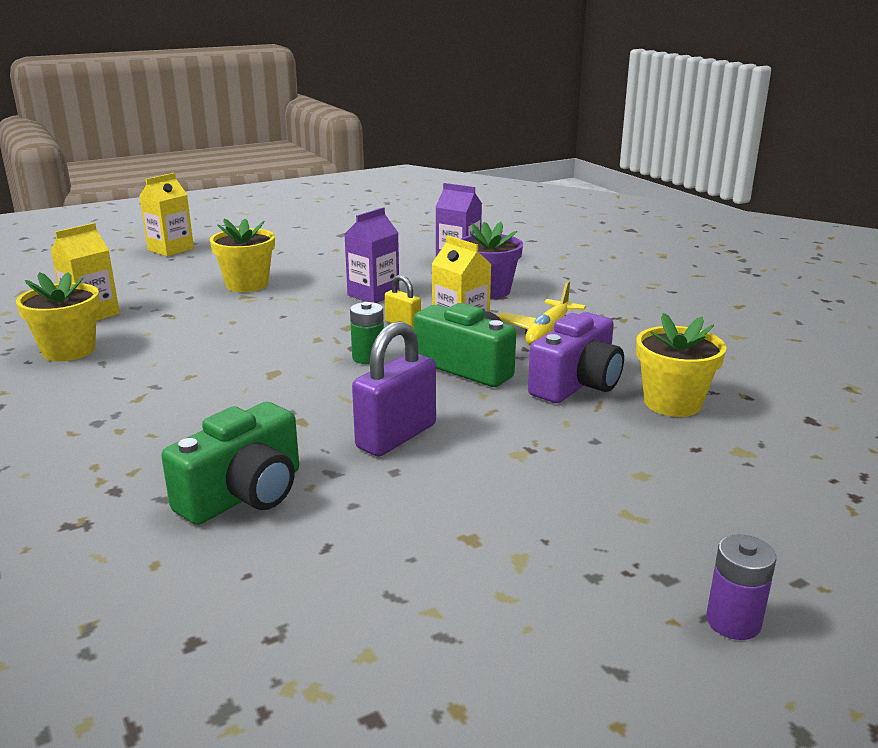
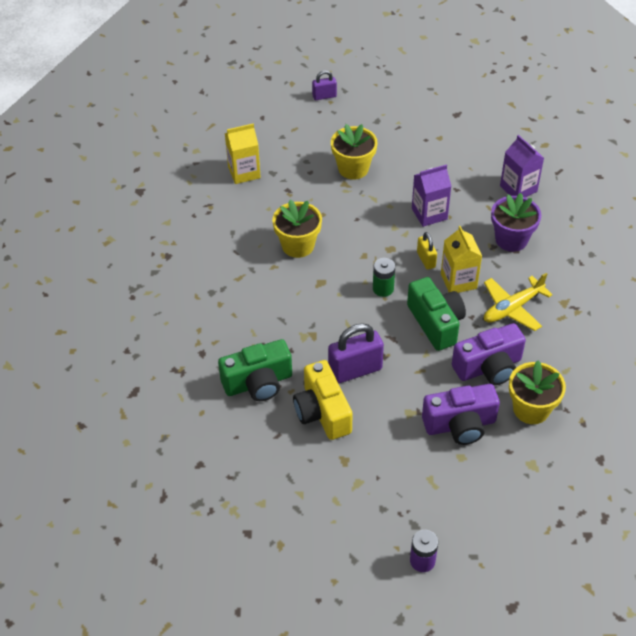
camera: 30 degrees right, 25 degrees up
yellow flower pot [16,272,100,361] -> yellow flower pot moved to [272,200,322,258]
yellow carton [139,173,194,257] -> purple padlock [312,70,337,100]
none -> yellow camera [293,360,352,440]
none -> purple camera [422,384,500,445]

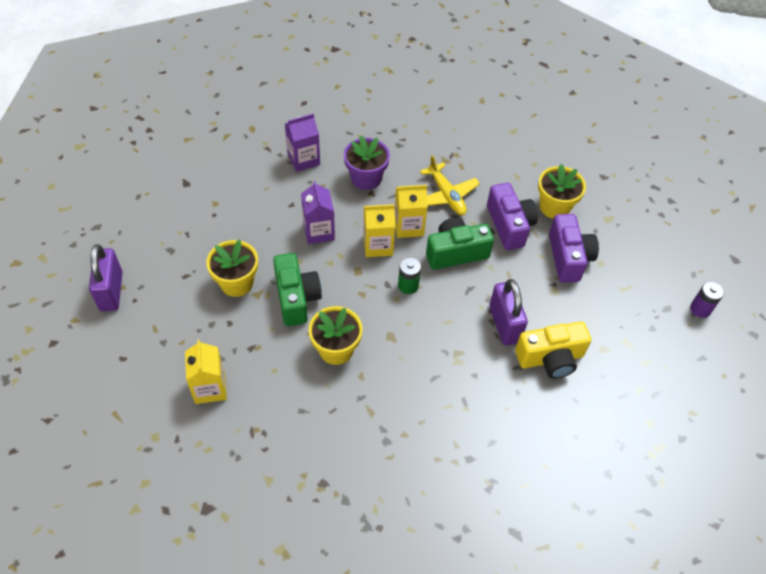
camera: 85 degrees left, 5 degrees up
green camera [218,339,292,401] -> green camera moved to [273,253,322,326]
purple padlock [312,70,337,100] -> purple padlock [89,244,123,311], size x1.81
yellow padlock [417,232,437,270] -> yellow carton [363,204,395,257]

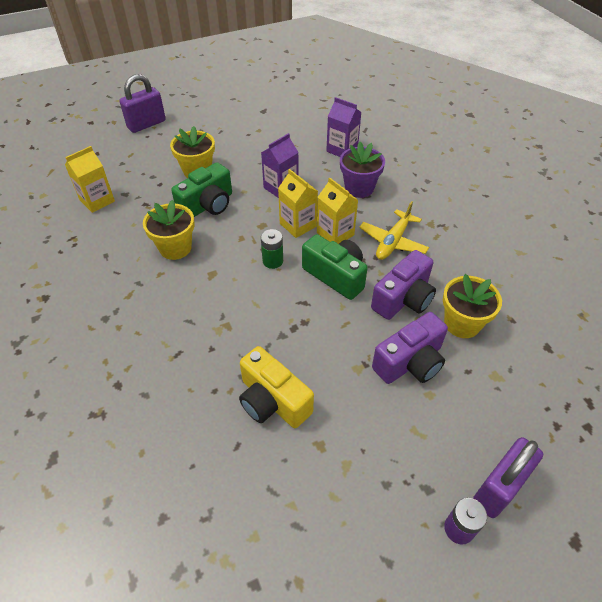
camera: 60 degrees right, 5 degrees down
purple padlock [489,279,528,346] -> purple padlock moved to [473,437,543,518]

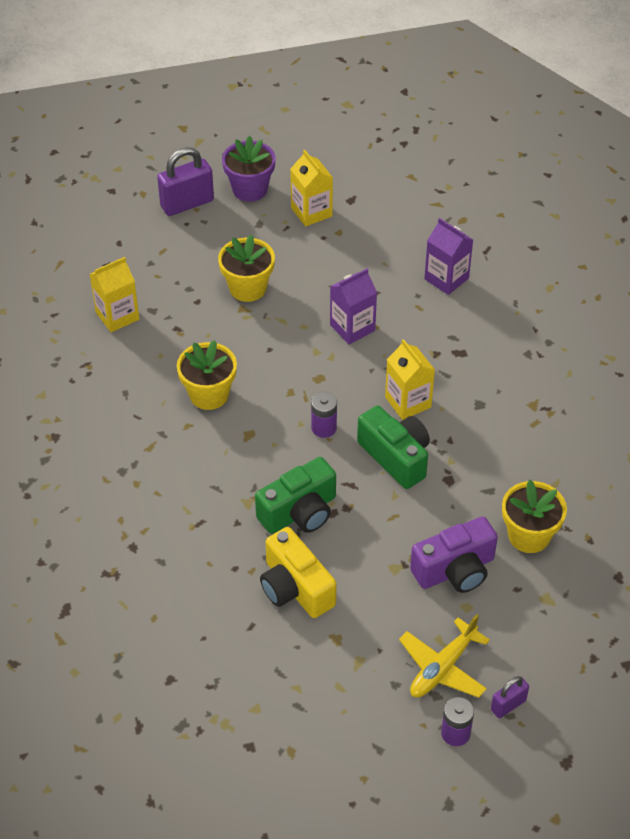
camera: 10 degrees right, 0 degrees up
green camera [171,163,232,217] -> green camera moved to [255,457,336,534]
green battery [261,229,283,269] -> purple battery [311,392,337,438]
yellow carton [278,169,318,238] -> yellow carton moved to [290,150,333,227]
purple flower pot [340,142,385,198] -> purple flower pot moved to [222,136,276,202]
yellow plane [359,201,429,260] -> yellow plane moved to [399,614,490,698]
purple camera [371,250,436,320] -> none
purple padlock [473,437,543,518] -> purple padlock [491,676,529,718], size x0.55

